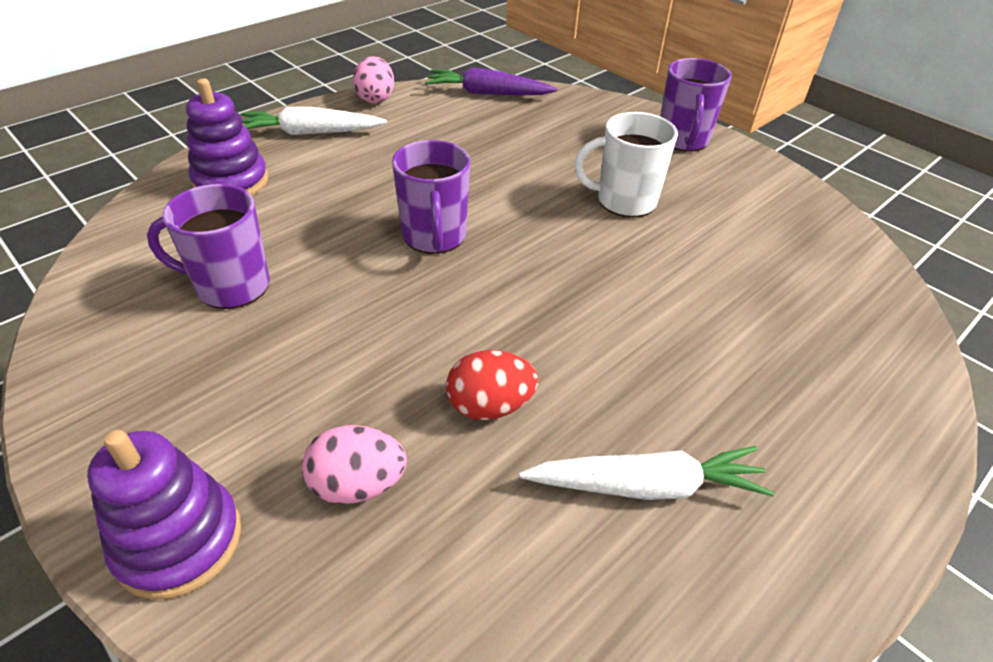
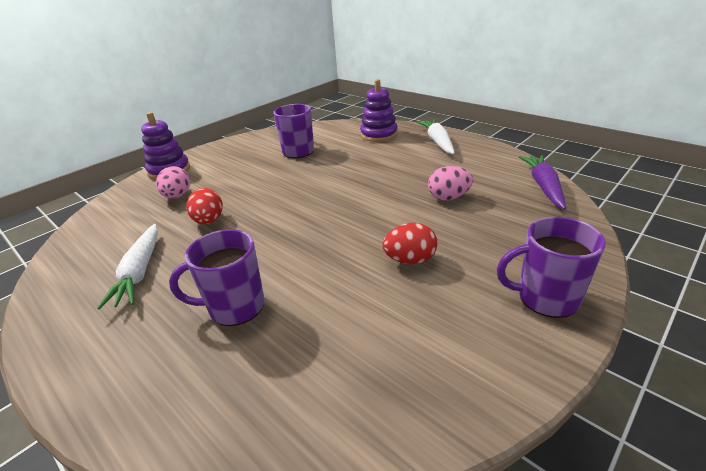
camera: 90 degrees right, 10 degrees down
pink egg [353,56,394,104] -> pink egg moved to [428,166,473,200]
purple mug [392,140,470,254] -> purple mug moved to [169,229,264,326]
white mug [574,112,678,218] -> red egg [382,223,438,264]

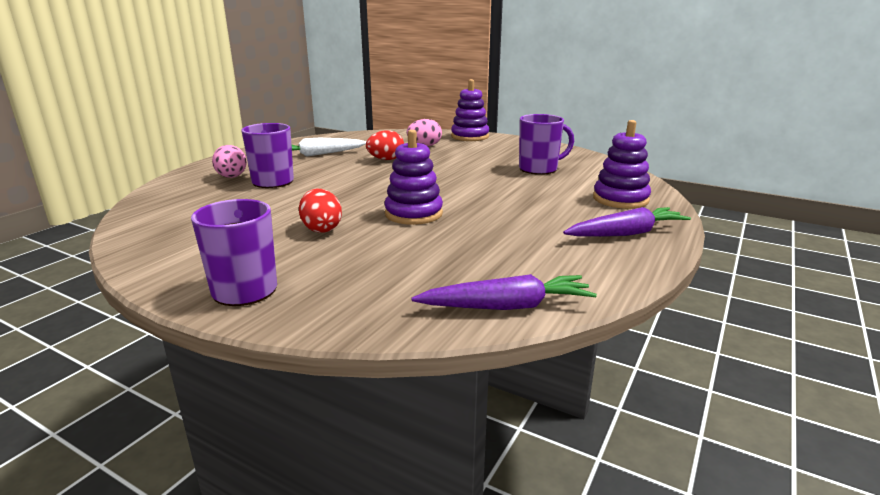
camera: 75 degrees right, 10 degrees down
white carrot [417,119,455,154] -> purple carrot [563,207,691,237]
pink egg [428,166,473,200] -> pink egg moved to [212,145,247,178]
none -> purple stacking toy [384,130,443,225]

